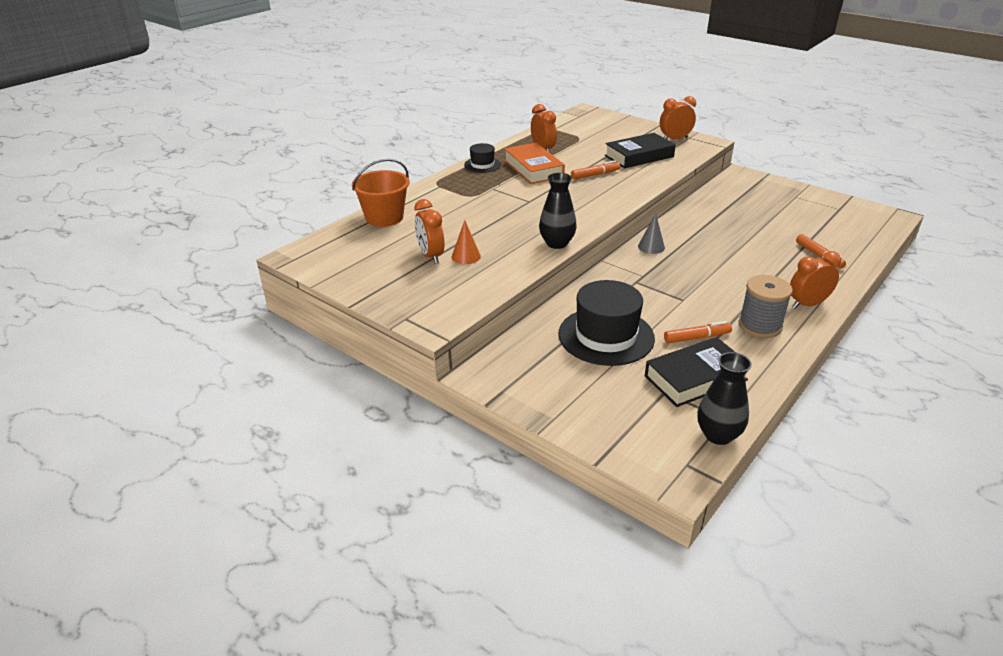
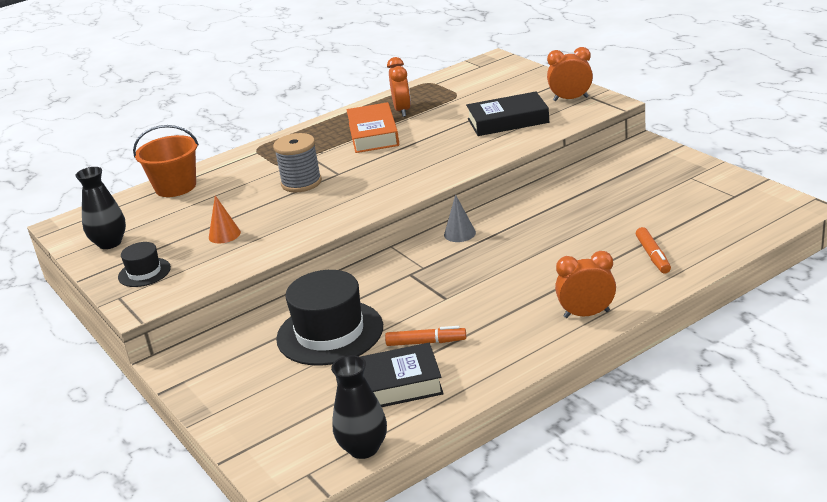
camera: 20 degrees right, 5 degrees down
orange clock [414,199,445,264] -> none
black hat [464,143,501,173] -> black hat moved to [118,242,171,287]
black vase [539,173,577,249] -> black vase moved to [75,167,126,249]
orange marker [571,160,620,180] -> none
grey spool [738,275,793,338] -> grey spool moved to [273,133,322,192]

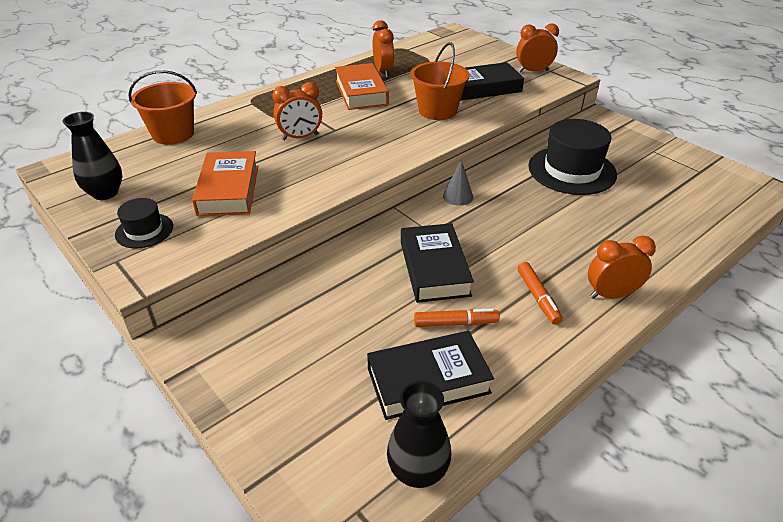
camera: 10 degrees left, 10 degrees up
orange cone [209,195,241,243] -> orange book [192,151,258,216]
grey spool [273,133,322,192] -> orange clock [272,82,322,140]
black hat [276,270,383,366] -> black hat moved to [528,119,617,195]
orange marker [636,227,671,273] -> orange marker moved to [518,262,563,325]
none -> black book [401,223,474,303]
none -> orange bucket [410,42,470,120]

